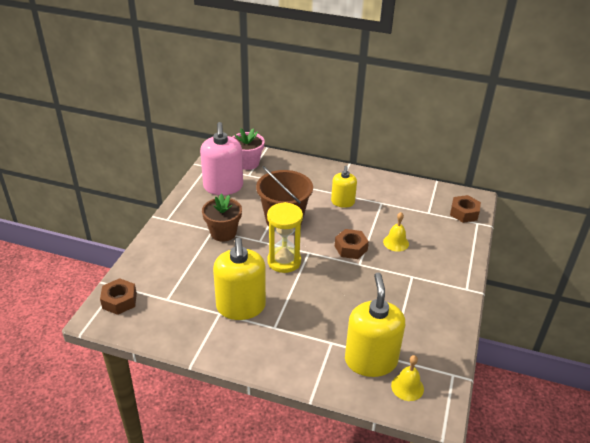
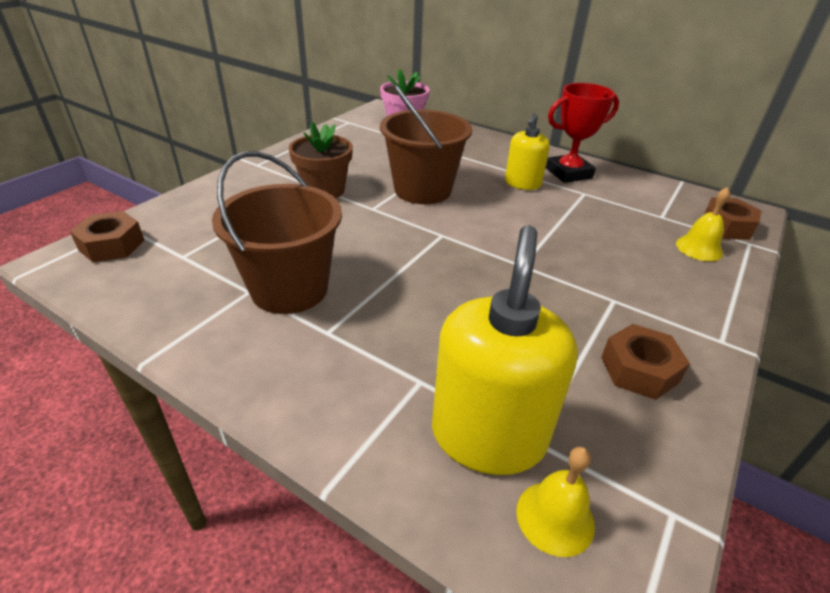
camera: 15 degrees right, 0 degrees up
pink soap dispenser [200,122,243,195] -> none
yellow soap dispenser [213,238,266,320] -> brown bucket [212,151,342,314]
yellow hourglass [267,202,303,273] -> none
brown nut [335,229,369,259] -> brown nut moved to [601,324,690,400]
yellow bell [383,212,409,252] -> yellow bell moved to [676,187,730,261]
none -> red trophy [546,83,619,183]

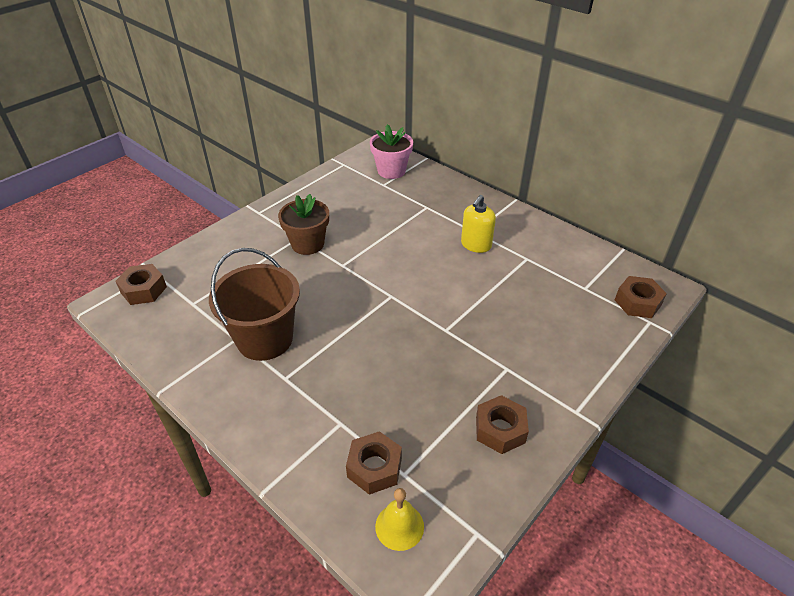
camera: 10 degrees right, 5 degrees up
brown bucket [380,85,472,204] -> none
yellow soap dispenser [432,225,578,475] -> brown nut [346,431,402,495]
red trophy [546,83,619,183] -> none
yellow bell [676,187,730,261] -> none

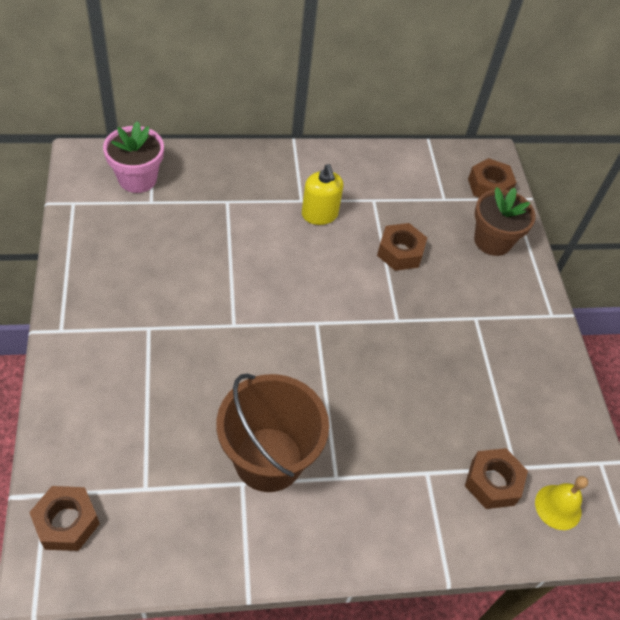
camera: 55 degrees left, 10 degrees up
brown flower pot [278,194,329,255] -> brown flower pot moved to [474,187,536,256]
brown nut [476,395,529,454] -> brown nut moved to [377,223,427,271]

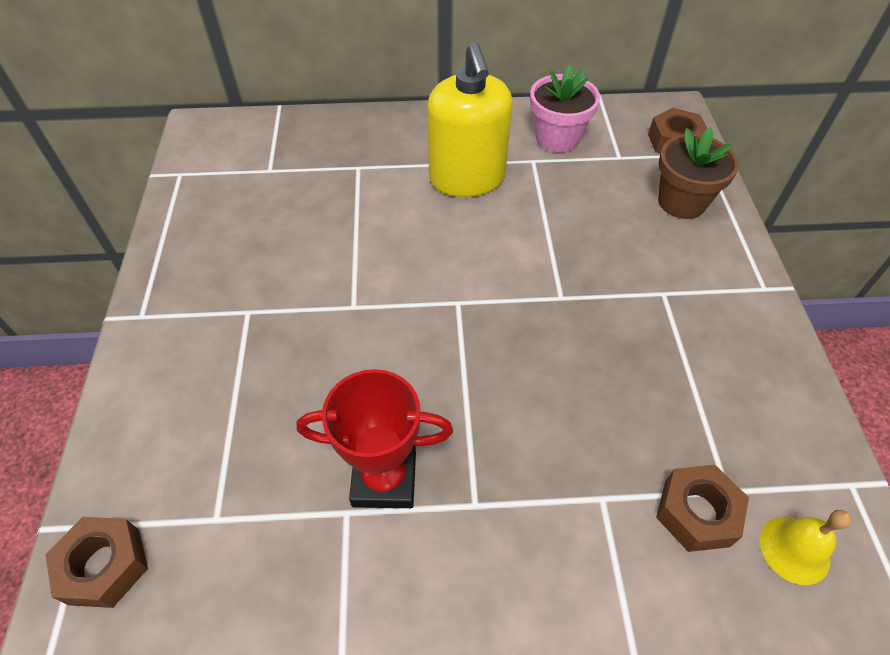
camera: 10 degrees right, 0 degrees up
pink flower pot [103,121,164,193] -> pink flower pot moved to [530,65,600,153]
brown bucket [216,374,329,492] -> red trophy [296,369,453,508]
yellow soap dispenser [302,164,344,225] -> yellow soap dispenser [427,42,513,197], size x1.71
brown nut [377,223,427,271] -> none

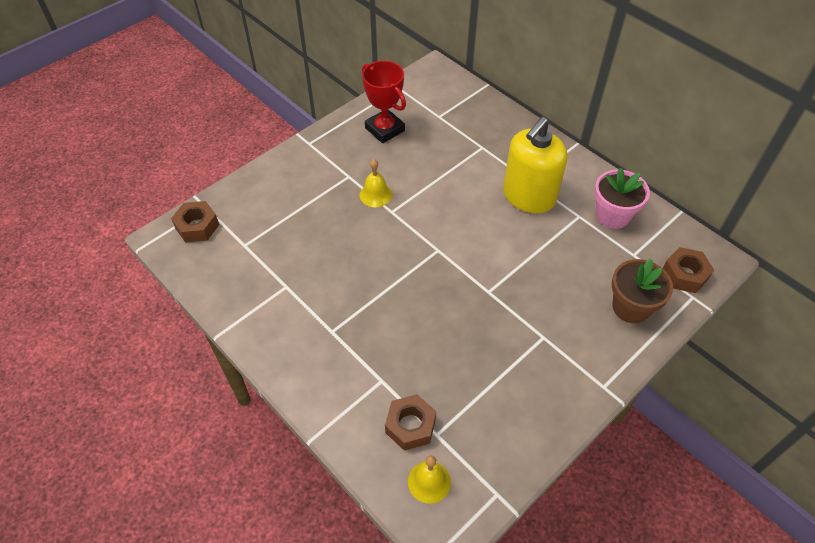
camera: 50 degrees right, 0 degrees up
red trophy [296,369,453,508] -> red trophy moved to [362,61,406,143]
none -> yellow bell [359,159,392,207]

